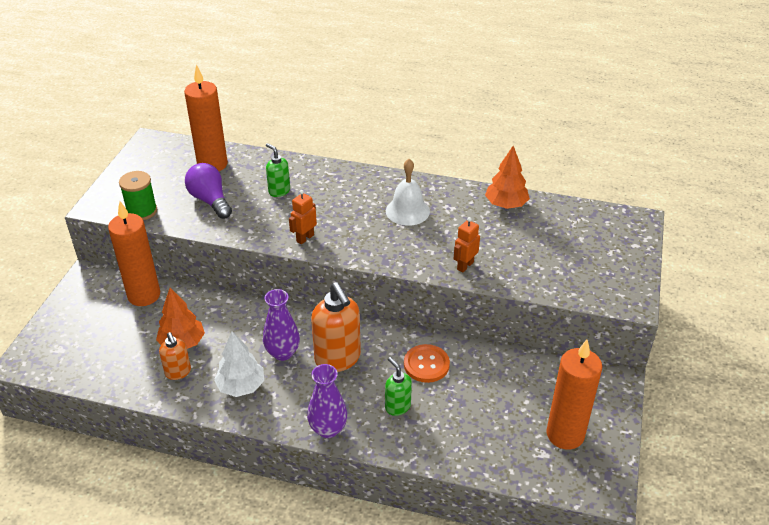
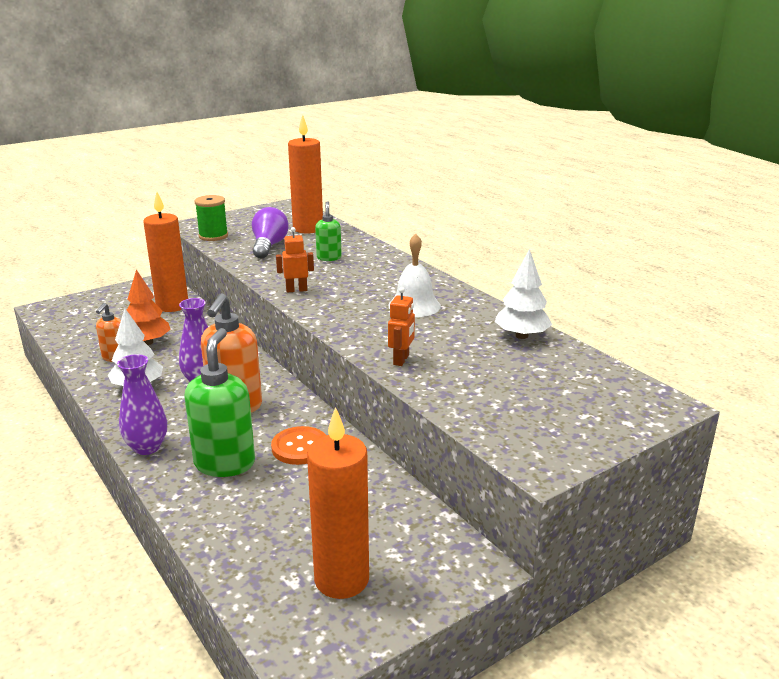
camera: 40 degrees right, 15 degrees down
green soap dispenser [385,357,412,416] -> green soap dispenser [184,328,255,477], size x1.83
orange robot [454,217,480,273] -> orange robot turned 120 degrees clockwise [388,287,415,366]
orange tree [485,146,530,209] -> white tree [494,249,552,339]

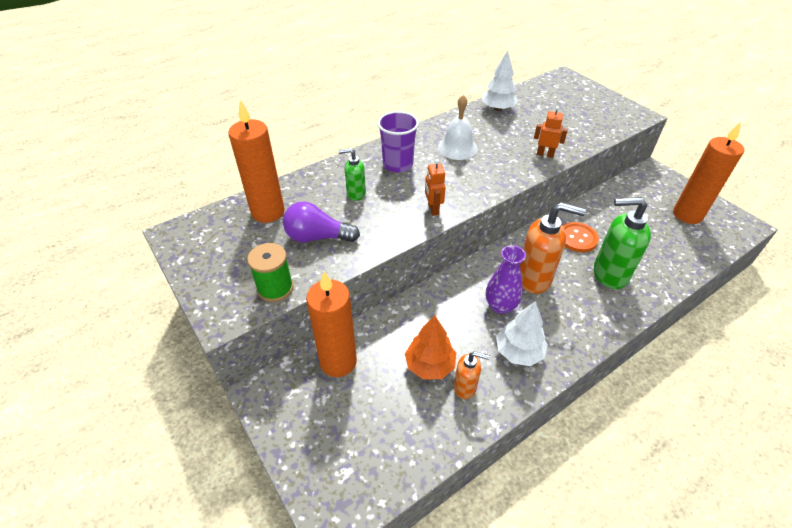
camera: 90 degrees left, 20 degrees up
purple vase [117,354,167,455] -> none
none -> purple cup [377,111,419,173]

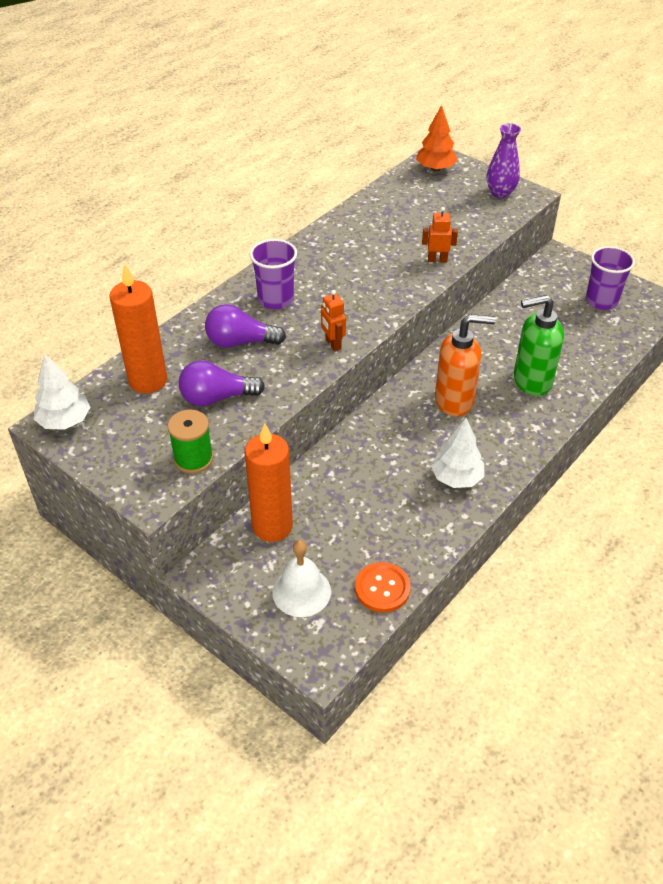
camera: 15 degrees left, 0 degrees up
green soap dispenser [338,148,366,201] -> purple light bulb [205,304,286,348]
orange tree [405,315,456,379] -> orange tree moved to [416,105,458,172]
white bell [438,95,478,160] -> white bell moved to [272,540,331,617]
orange soap dispenser [454,351,490,399] -> none
white tree [482,50,518,111] -> white tree moved to [34,353,90,430]
purple vase [486,245,526,314] -> purple vase moved to [487,123,521,198]
orange button [563,222,599,253] -> orange button moved to [355,562,411,613]
orange candle [673,122,744,224] -> purple cup [586,246,635,310]

